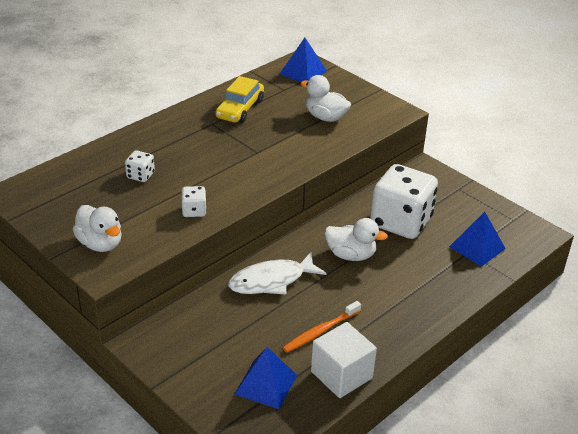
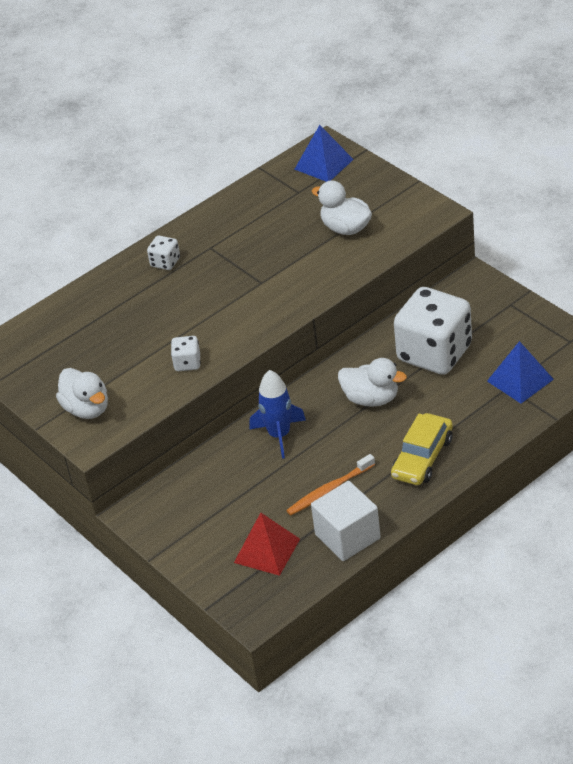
camera: 10 degrees right, 5 degrees up
white dice [125,150,155,182] -> white dice moved to [147,235,180,270]
yellow car [216,76,264,123] -> yellow car moved to [391,413,453,485]
white fish [228,252,327,295] -> blue rocket [250,370,306,459]
blue pyramid [235,347,297,409] -> red pyramid [234,513,300,576]

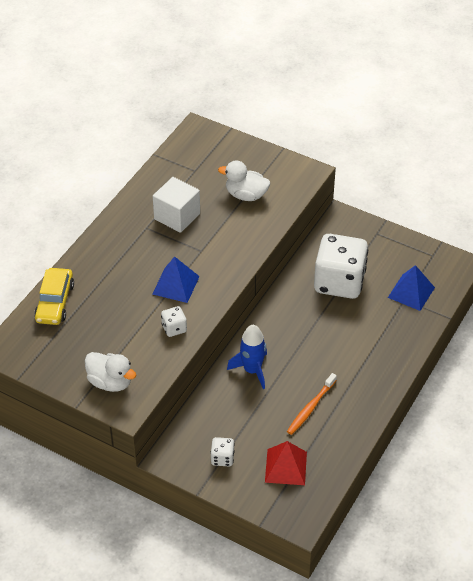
camera: 25 degrees left, 5 degrees up
white dice [147,235,180,270] -> white dice moved to [210,437,235,466]
blue pyramid [295,125,354,182] -> blue pyramid moved to [152,256,200,303]
white cube [311,481,381,561] -> white cube moved to [153,177,200,233]
white duck [338,358,407,407] -> none
yellow car [391,413,453,485] -> yellow car moved to [34,268,74,325]

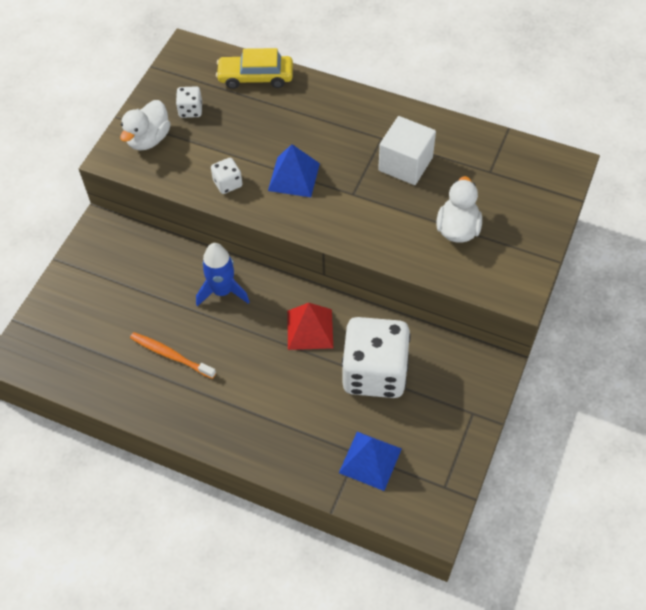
camera: 85 degrees right, 10 degrees up
white dice [210,437,235,466] -> white dice moved to [176,86,202,118]
red pyramid [265,441,307,485] -> red pyramid moved to [287,303,333,350]

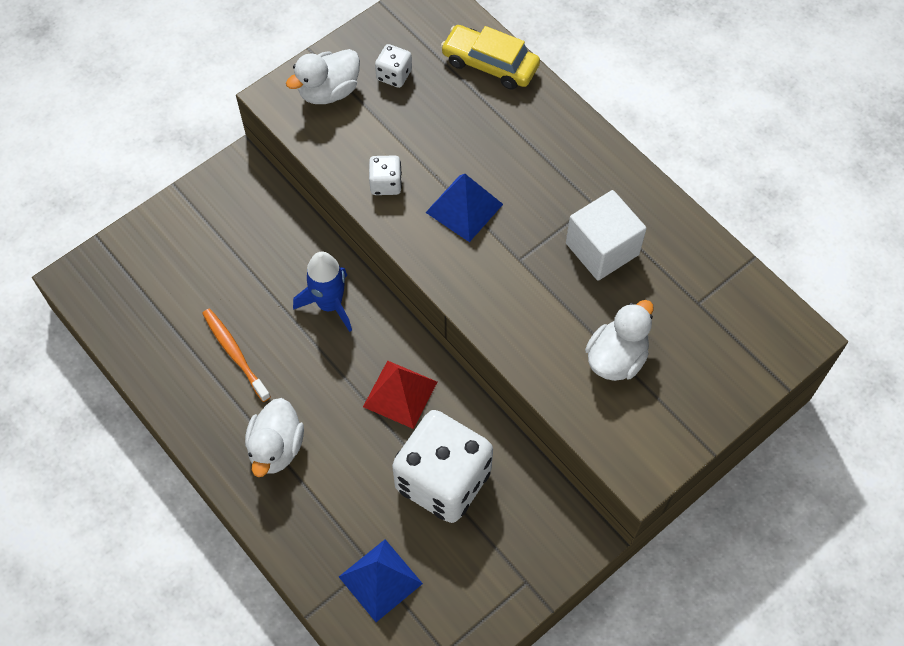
camera: 25 degrees right, 5 degrees up
none -> white duck [245,398,304,477]

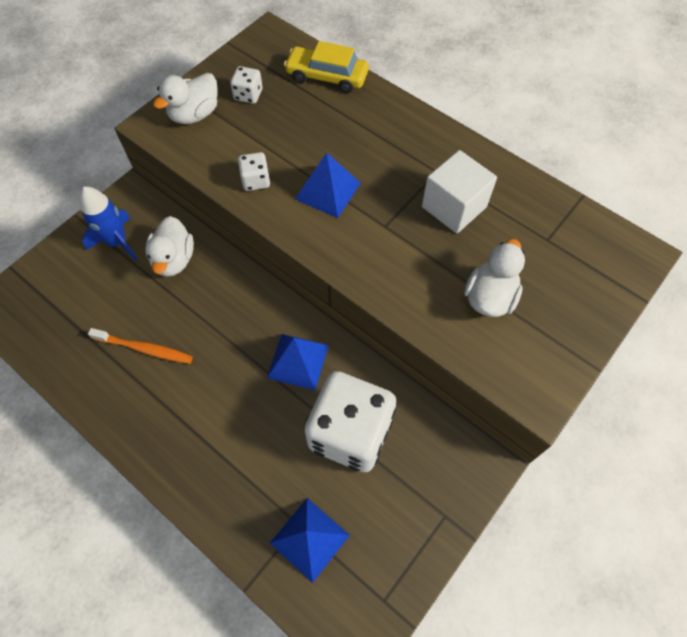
camera: 10 degrees left, 0 degrees up
orange toothbrush [202,309,271,402] -> orange toothbrush turned 150 degrees clockwise [88,328,193,364]
white duck [245,398,304,477] -> white duck moved to [146,216,194,277]
blue rocket [293,252,352,332] -> blue rocket moved to [79,187,138,261]
red pyramid [363,360,437,429] -> blue pyramid [267,334,329,390]

